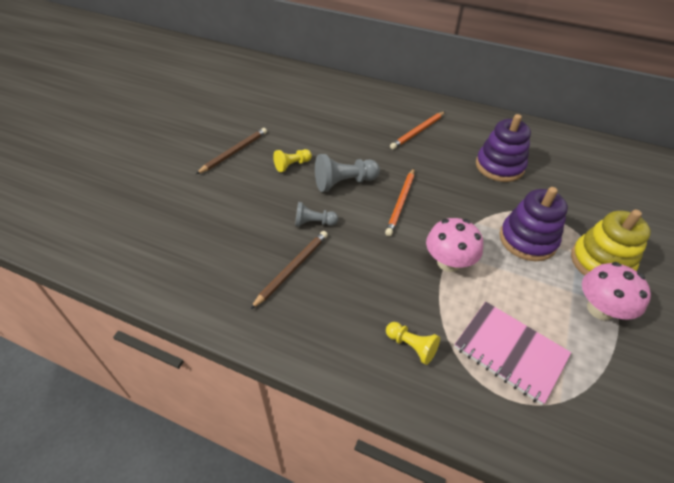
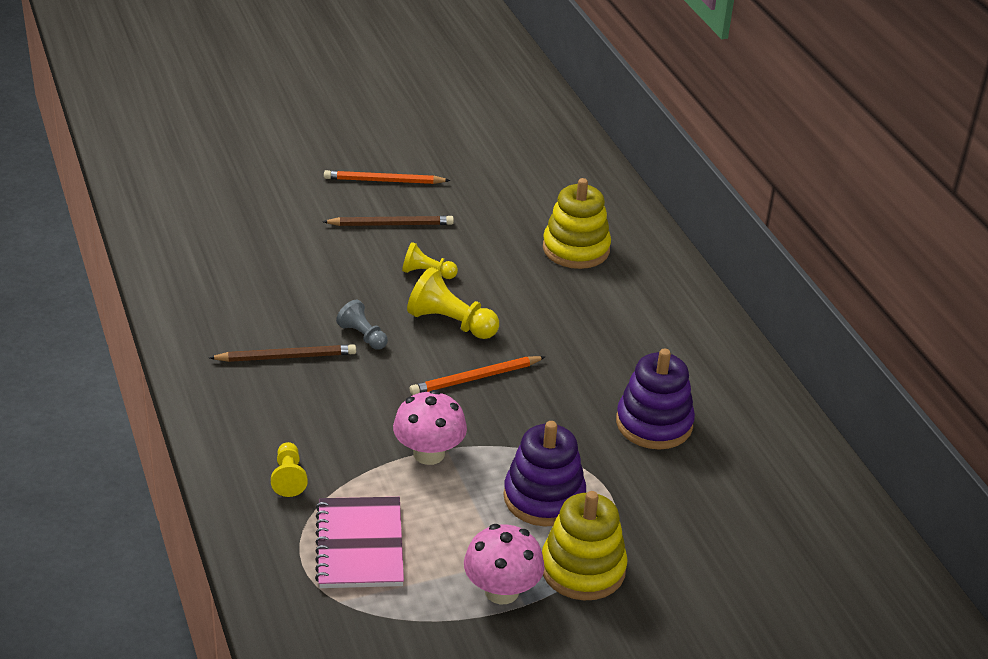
camera: 45 degrees right, 10 degrees down
grey pawn [315,154,380,192] -> yellow pawn [407,267,499,339]
orange pencil [390,112,445,149] -> orange pencil moved to [324,170,450,184]
none -> yellow stacking toy [543,178,611,269]

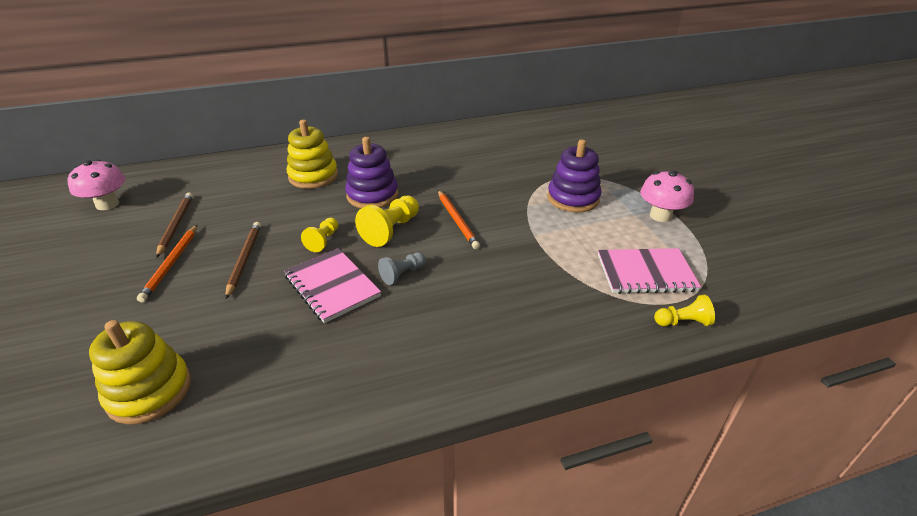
camera: 85 degrees left, 0 degrees up
brown pencil [209,344,356,362] -> brown pencil moved to [156,193,193,258]
yellow pawn [271,442,308,497] -> yellow pawn moved to [654,295,715,326]
pink mushroom [393,390,467,465] -> pink mushroom moved to [67,159,125,210]
yellow stacking toy [542,491,628,600] -> yellow stacking toy moved to [89,320,191,425]
purple stacking toy [616,348,695,450] -> purple stacking toy moved to [345,137,398,208]
none -> pink notebook [284,248,381,323]

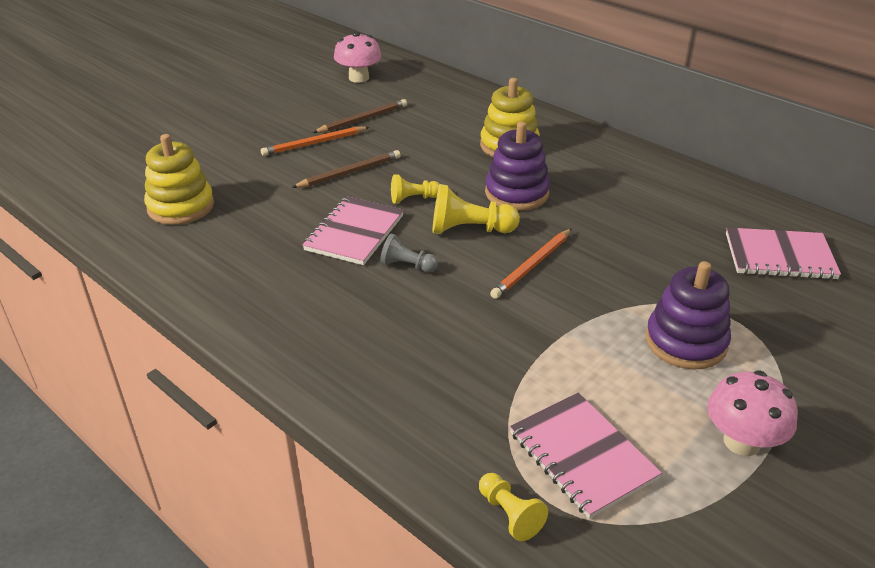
camera: 60 degrees right, 0 degrees up
none -> pink notebook [726,227,841,280]

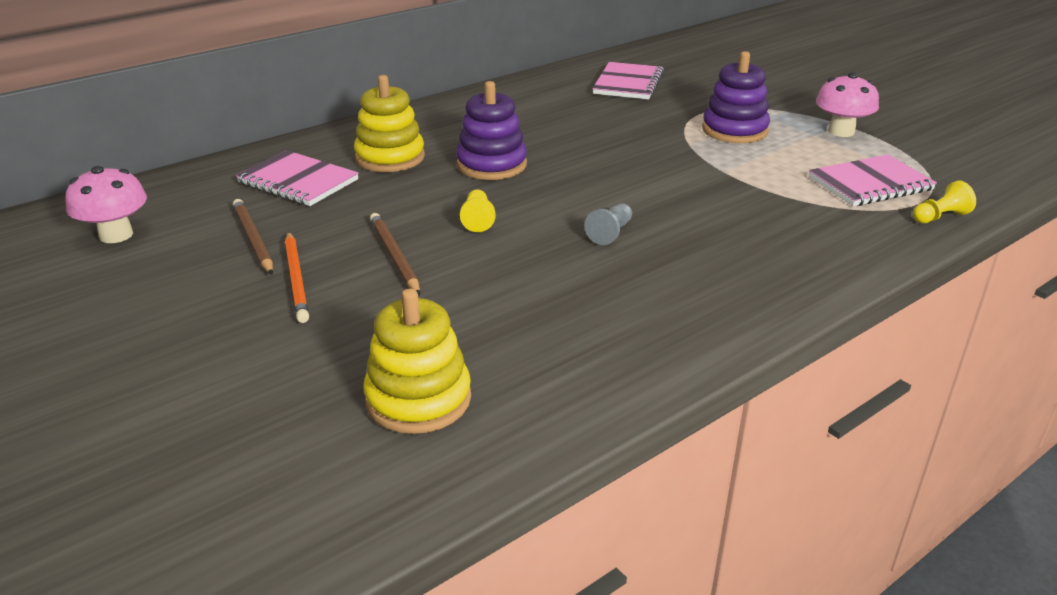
camera: 80 degrees left, 5 degrees down
pink notebook [302,196,404,265] -> pink notebook moved to [236,150,359,206]
yellow pawn [433,184,520,234] -> none
orange pencil [490,229,571,299] -> none

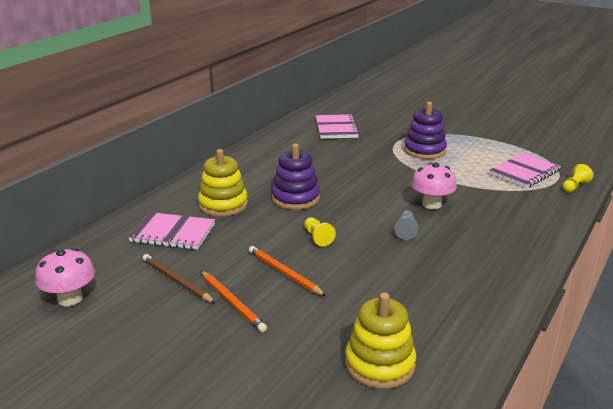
camera: 20 degrees left, 5 degrees down
brown pencil [370,213,420,295] -> orange pencil [249,246,326,296]
pink mushroom [816,72,879,137] -> pink mushroom moved to [411,163,457,209]

